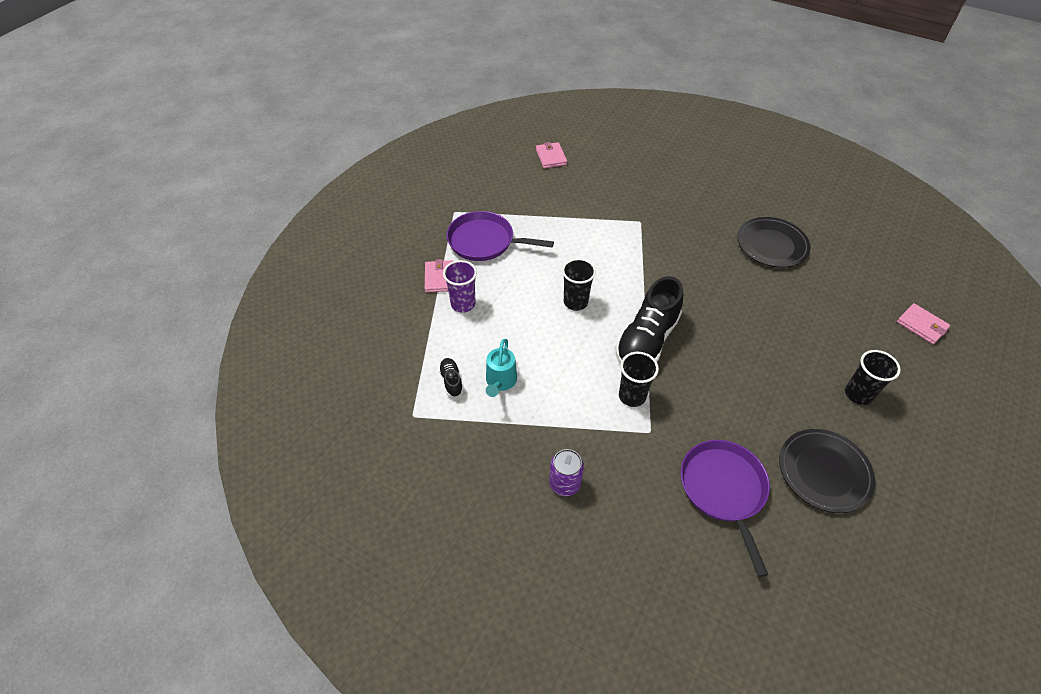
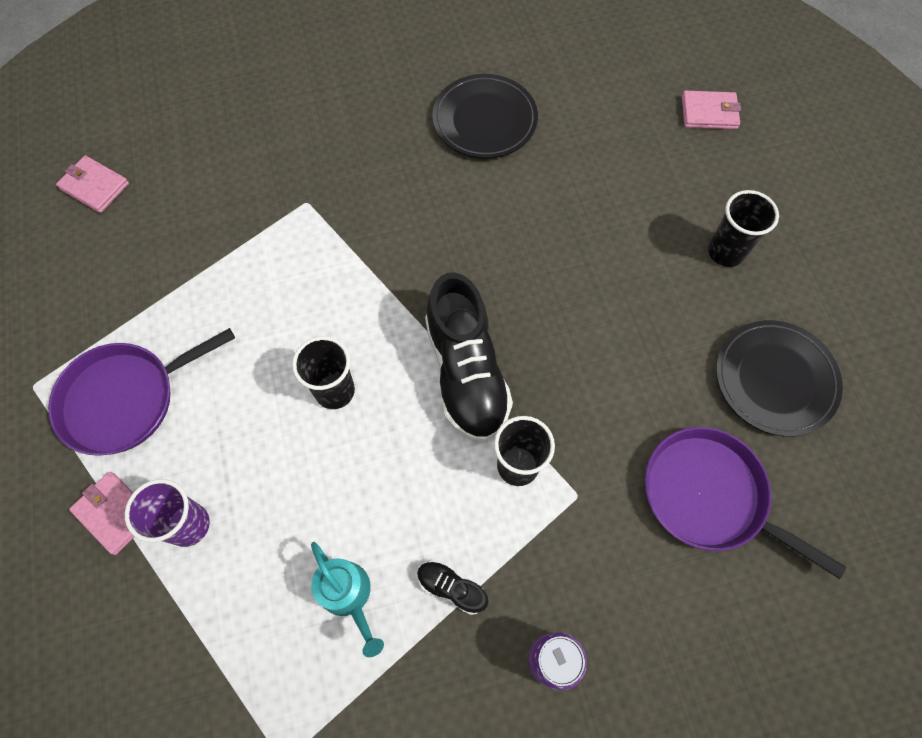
camera: 45 degrees left, 15 degrees up
black shoe [438,358,463,397] -> black shoe moved to [417,561,489,615]

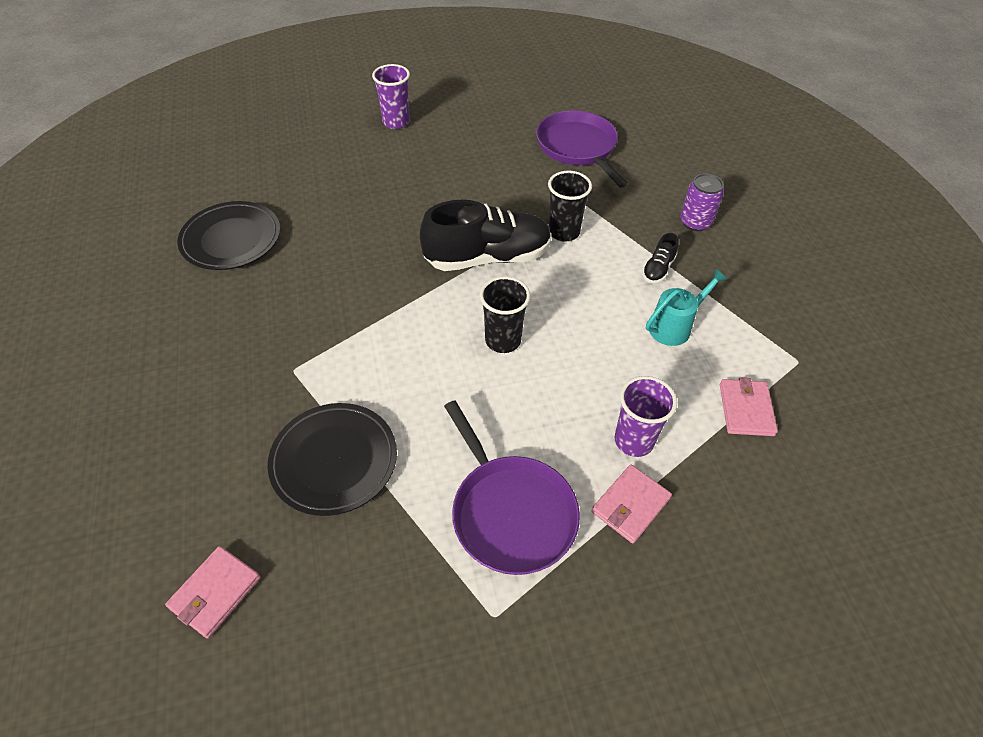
camera: 90 degrees left, 15 degrees down
purple pan [645,427,846,579] -> purple pan turned 120 degrees clockwise [536,110,628,188]
pink wallet [682,91,741,129] -> pink wallet moved to [720,377,778,436]
black cup [708,190,779,267] -> purple cup [372,64,410,129]
black plate [716,320,843,436] -> black plate moved to [267,403,397,516]

